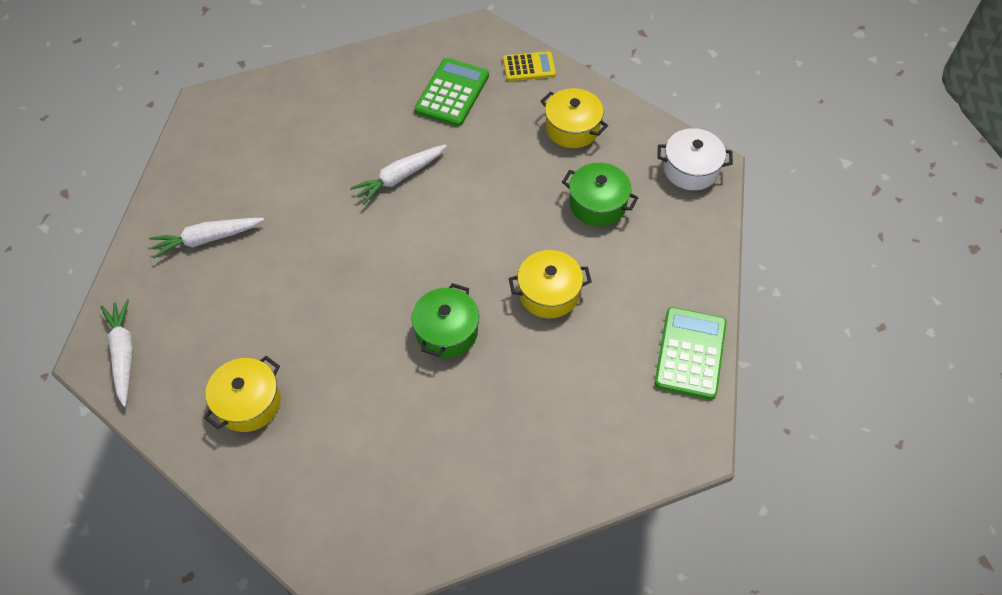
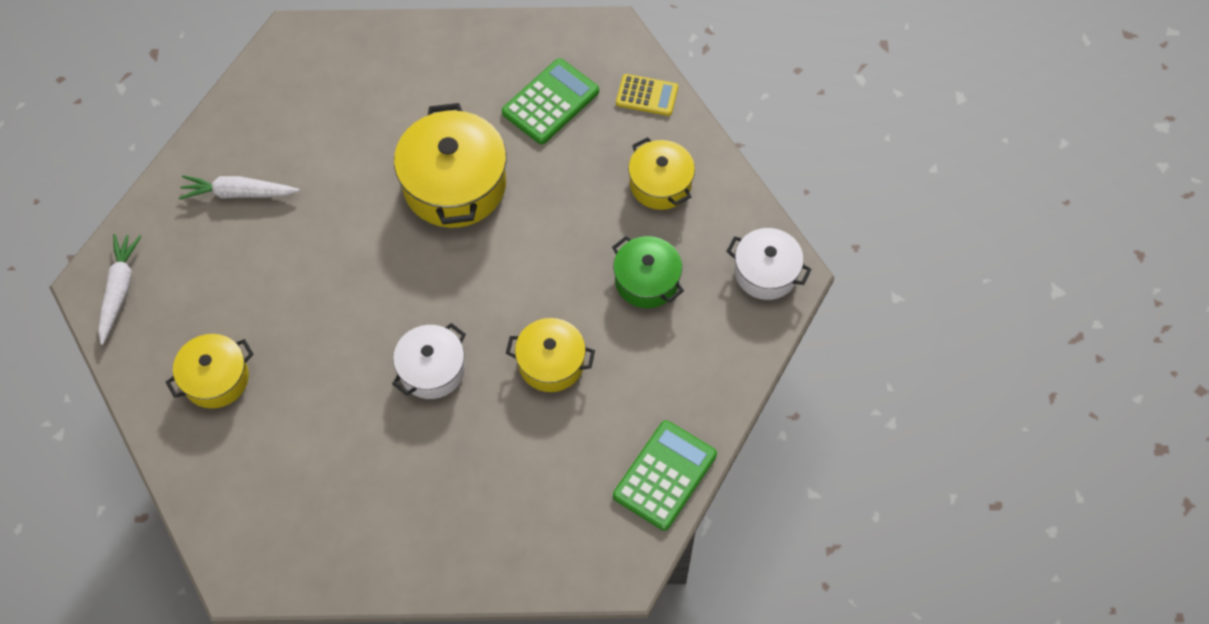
camera: 20 degrees right, 5 degrees up
white carrot [350,144,447,204] -> yellow pot [394,103,507,228]
green pot [412,283,479,358] -> white pot [392,323,466,399]

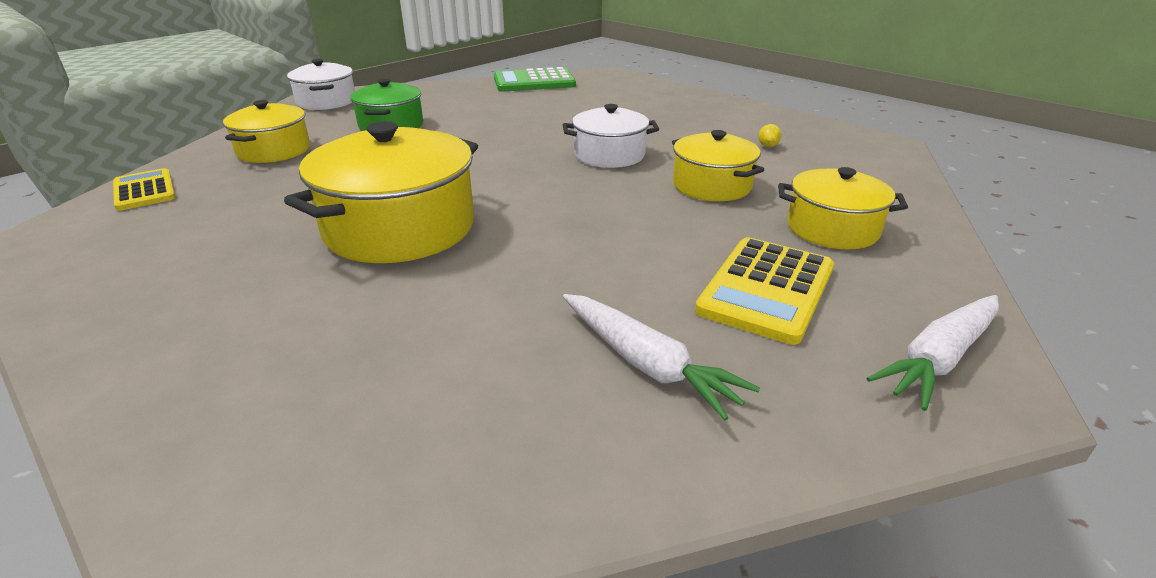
camera: 135 degrees left, 30 degrees down
green calculator [502,58,599,144] -> none
yellow pot [506,318,595,392] -> yellow pot moved to [672,130,764,201]
none -> yellow calculator [695,237,834,345]
none -> yellow lemon [758,124,782,147]

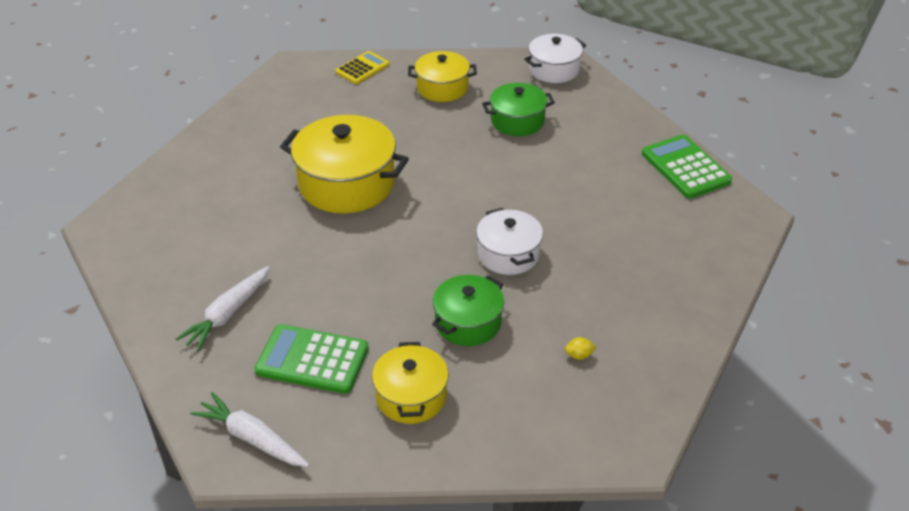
camera: 75 degrees right, 10 degrees up
yellow pot [672,130,764,201] -> green pot [432,275,504,346]
yellow calculator [695,237,834,345] -> green calculator [255,324,369,394]

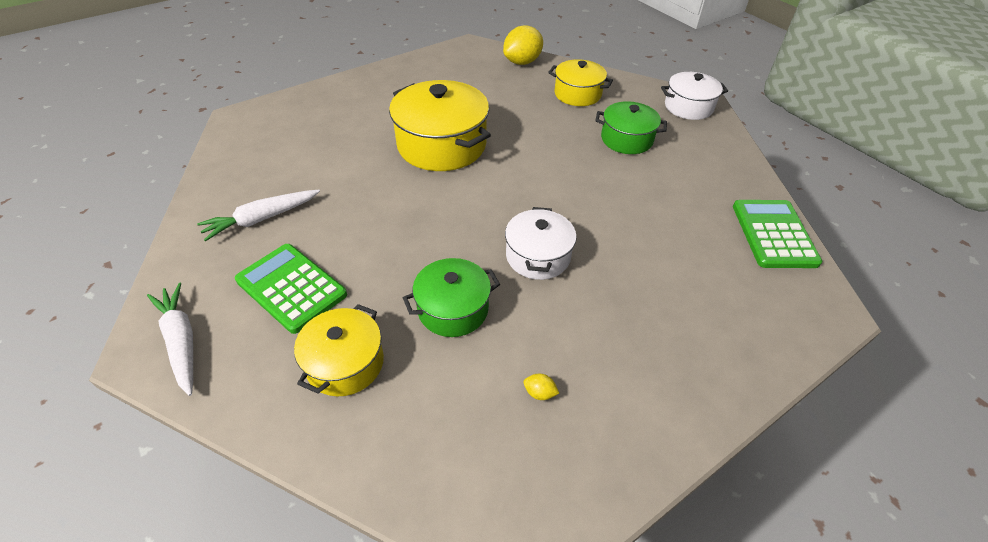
camera: 25 degrees right, 5 degrees up
yellow calculator [335,51,390,84] -> yellow lemon [503,25,543,65]

